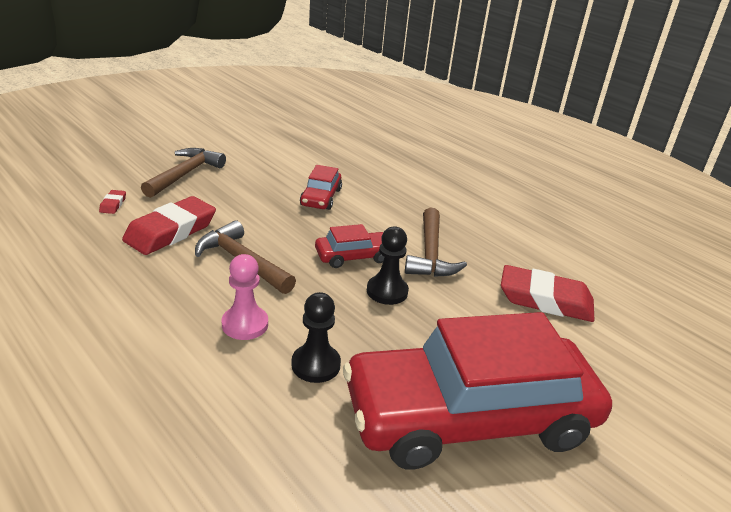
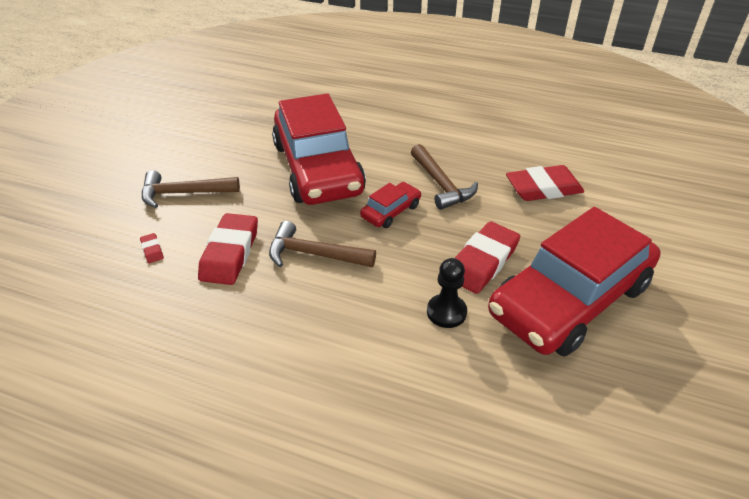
camera: 25 degrees left, 10 degrees up
brown hammer [141,148,226,198] -> brown hammer turned 90 degrees counterclockwise [142,170,240,208]
pink pawn [222,254,268,340] -> none
red car [300,165,342,210] -> red car [272,93,366,205], size x2.41
black pawn [367,227,409,305] -> none
none -> red eraser [455,221,520,294]

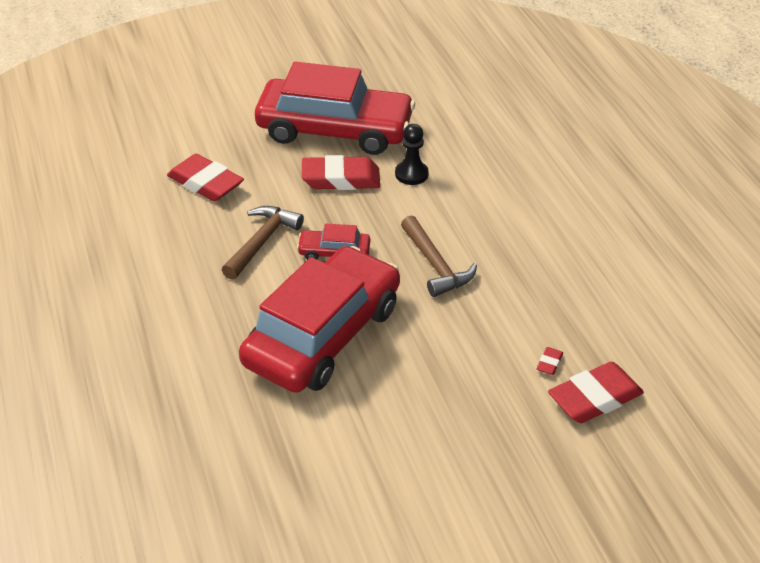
camera: 130 degrees left, 0 degrees up
brown hammer [142,170,240,208] -> none
red eraser [198,213,258,285] -> red eraser moved to [548,362,644,423]

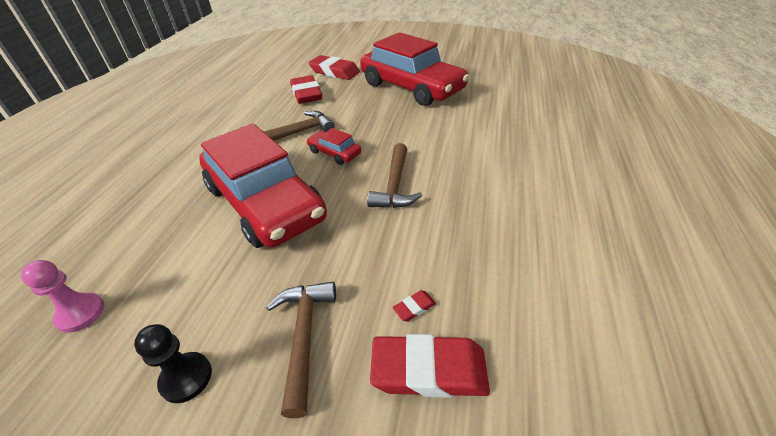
camera: 35 degrees right, 0 degrees up
red car [239,246,400,393] -> red car turned 75 degrees clockwise [199,123,327,248]
red eraser [302,155,380,190] -> red eraser moved to [308,55,360,80]
black pawn [395,124,429,185] -> black pawn moved to [134,324,212,403]
none -> pink pawn [21,260,104,333]
none -> brown hammer [266,282,336,419]

